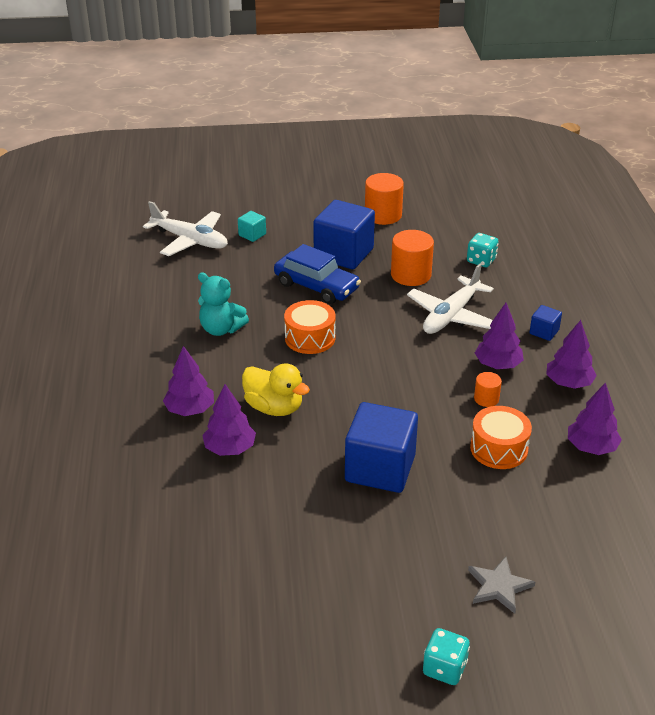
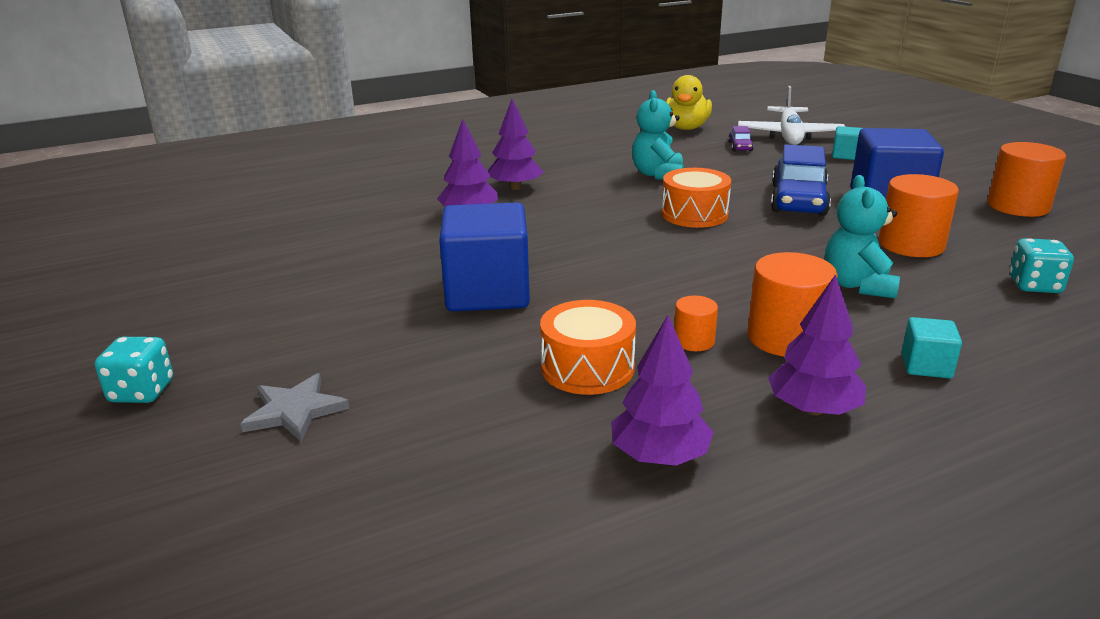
camera: 70 degrees right, 10 degrees down
yellow duck [242,363,310,416] -> yellow duck moved to [666,75,712,130]
white plane [407,264,494,334] -> turquoise teddy bear [825,175,900,299]
purple tree [475,303,524,369] -> orange cylinder [748,252,838,357]
blue cube [529,305,562,341] -> turquoise cube [901,317,962,378]
none -> purple car [728,126,754,151]

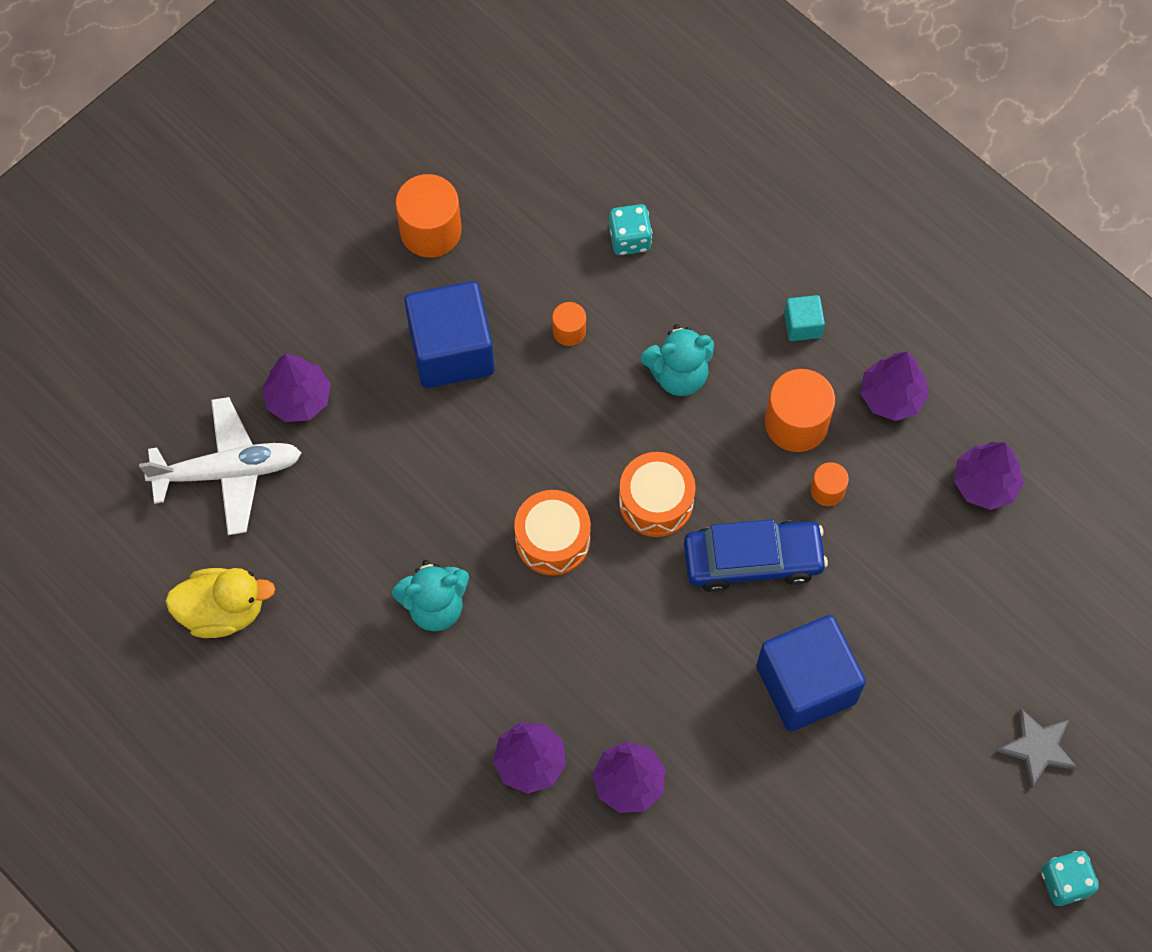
camera: 110 degrees left, 40 degrees up
orange drum [540,300,636,395] -> orange drum moved to [619,452,696,537]
purple car [728,126,754,151] -> none
blue car [771,144,831,216] -> blue car moved to [684,519,828,592]
turquoise cube [832,126,863,160] -> purple tree [262,354,331,422]
orange cylinder [879,174,959,257] -> orange cylinder [552,302,586,346], size x0.53

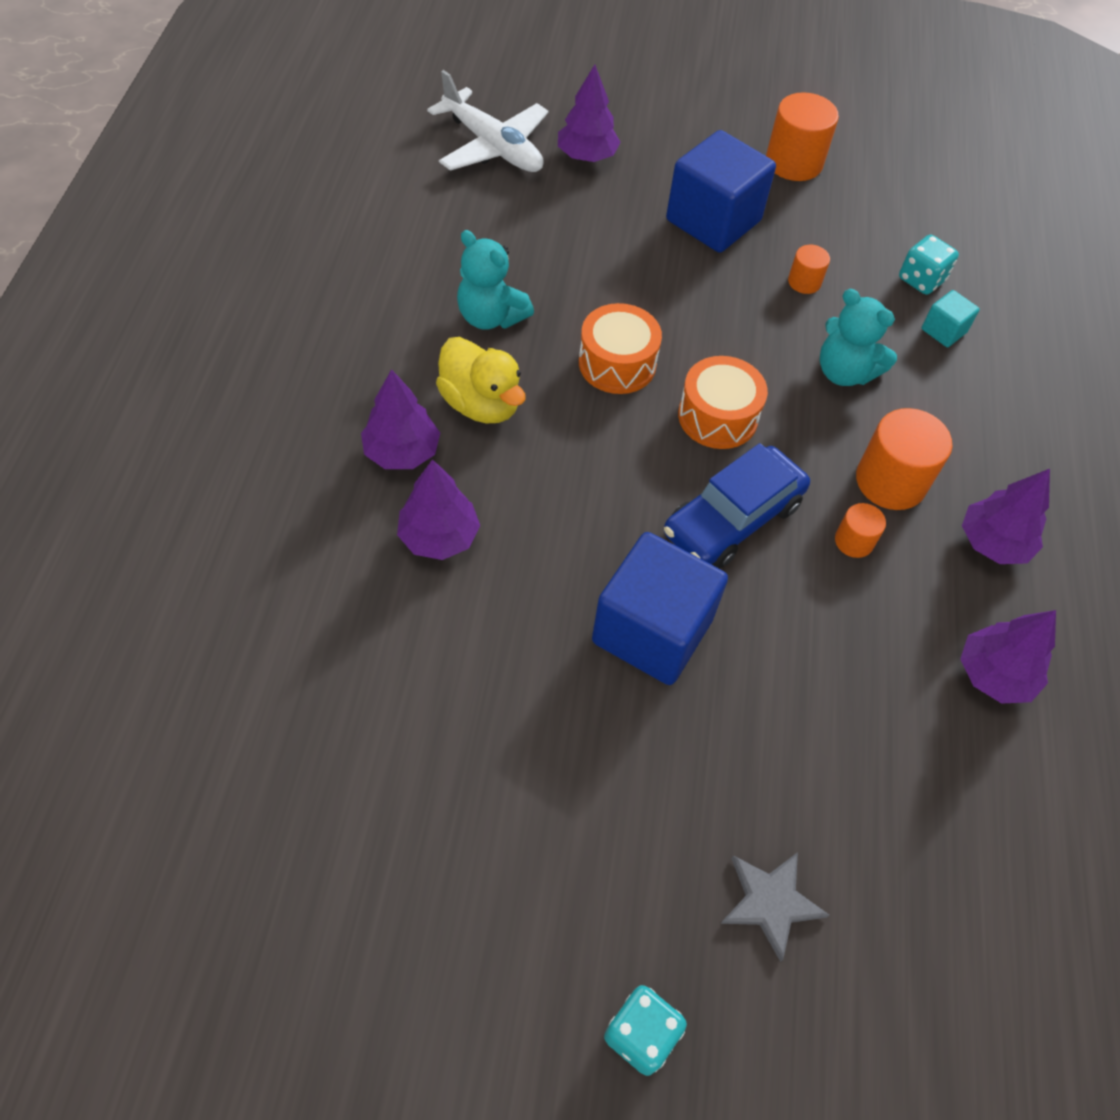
camera: 50 degrees right, 10 degrees down
yellow duck [165,568,275,638] -> yellow duck moved to [436,337,526,423]
blue car [684,519,828,592] -> blue car turned 90 degrees clockwise [664,443,810,569]
turquoise cube [784,295,825,341] -> turquoise cube moved to [922,290,980,347]

